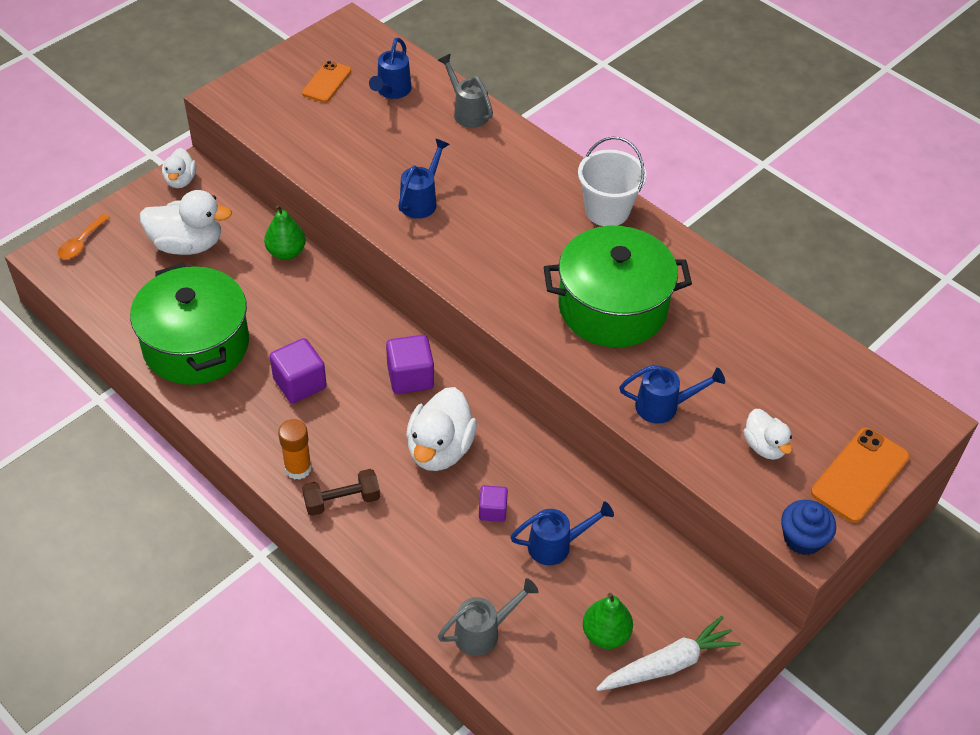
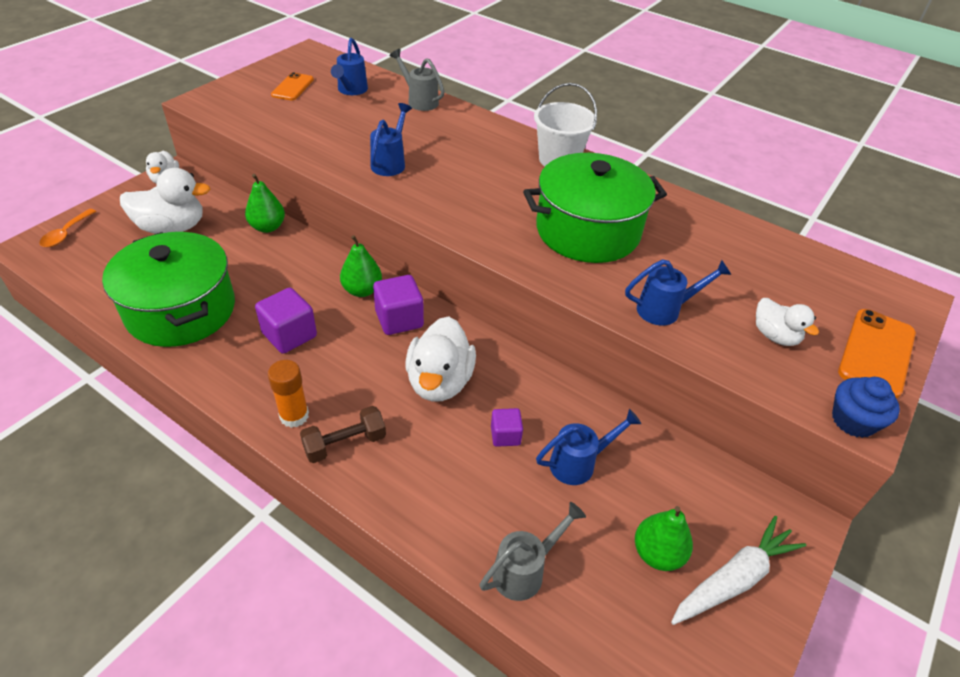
camera: 10 degrees left, 5 degrees down
none -> green pear [340,235,382,297]

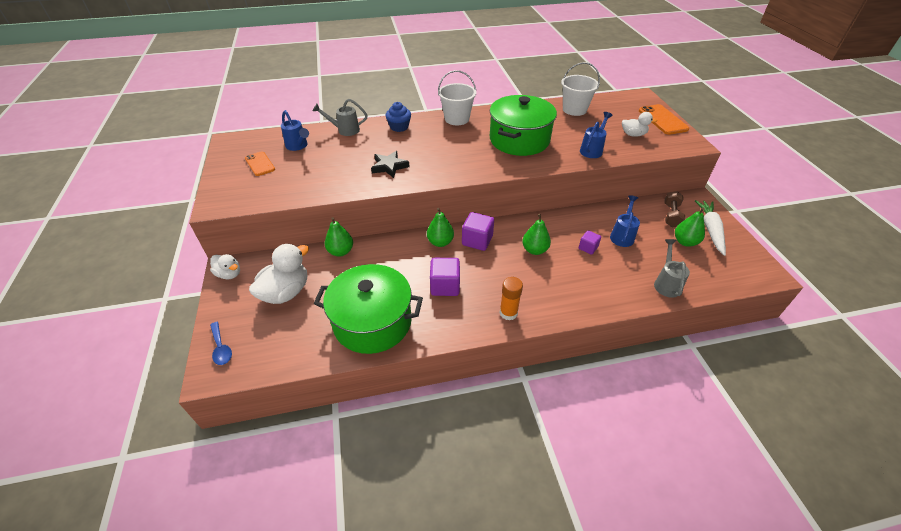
camera: 45 degrees left, 0 degrees up
orange spoon [39,209,96,247] -> blue spoon [210,322,232,365]
brown dumbbell [300,406,386,463] -> brown dumbbell moved to [664,191,685,228]
blue watering can [370,103,412,176] -> black star [371,151,409,178]
white duck [405,316,476,401] -> green pear [522,214,551,255]
blue cupcake [832,377,900,438] -> blue cupcake moved to [386,102,411,132]
none -> white bucket [561,62,600,116]

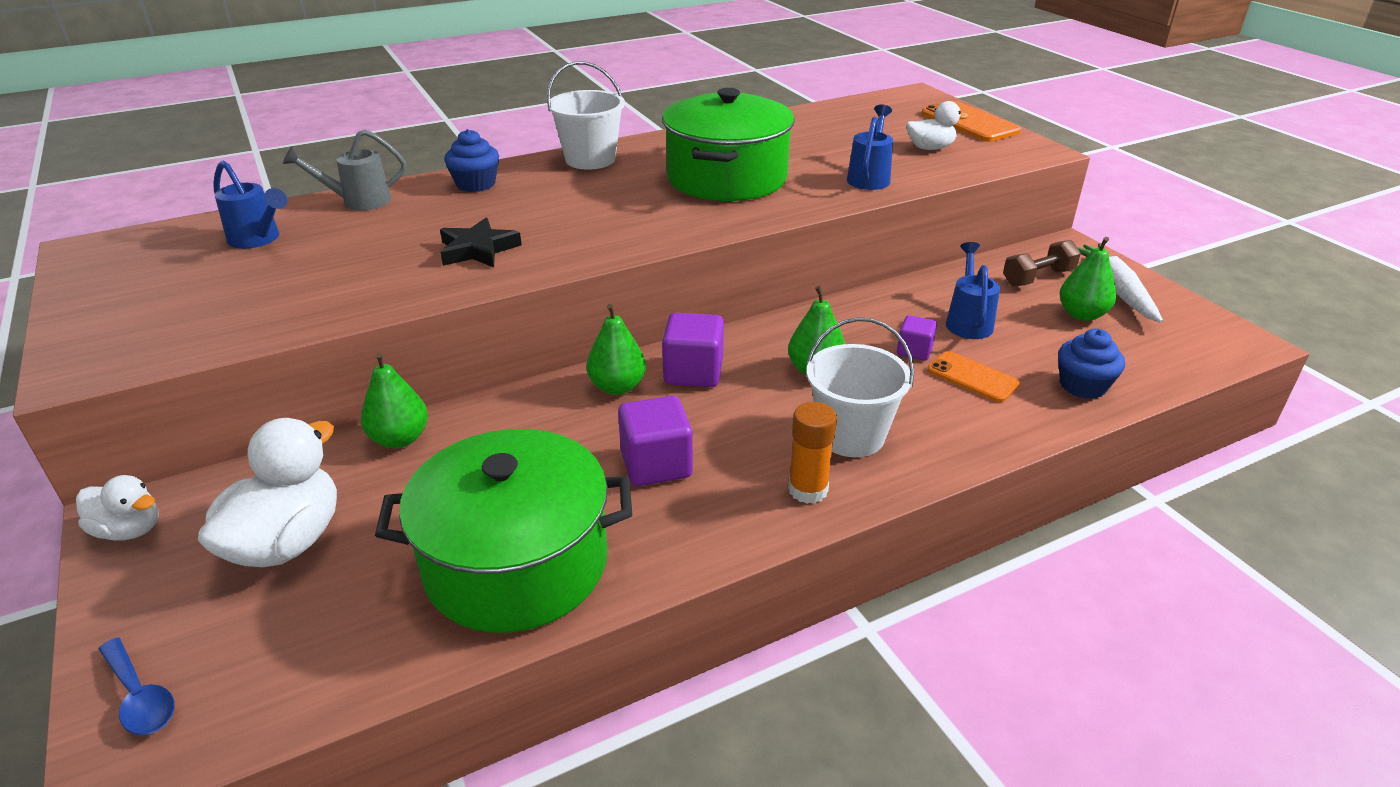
camera: 15 degrees left, 10 degrees down
orange phone [245,151,275,176] -> orange phone moved to [927,351,1020,402]
white bucket [561,62,600,116] -> white bucket moved to [806,317,914,457]
grey watering can [654,239,690,298] -> blue cupcake [1058,328,1125,399]
brown dumbbell [664,191,685,228] -> brown dumbbell turned 60 degrees clockwise [1003,240,1081,286]

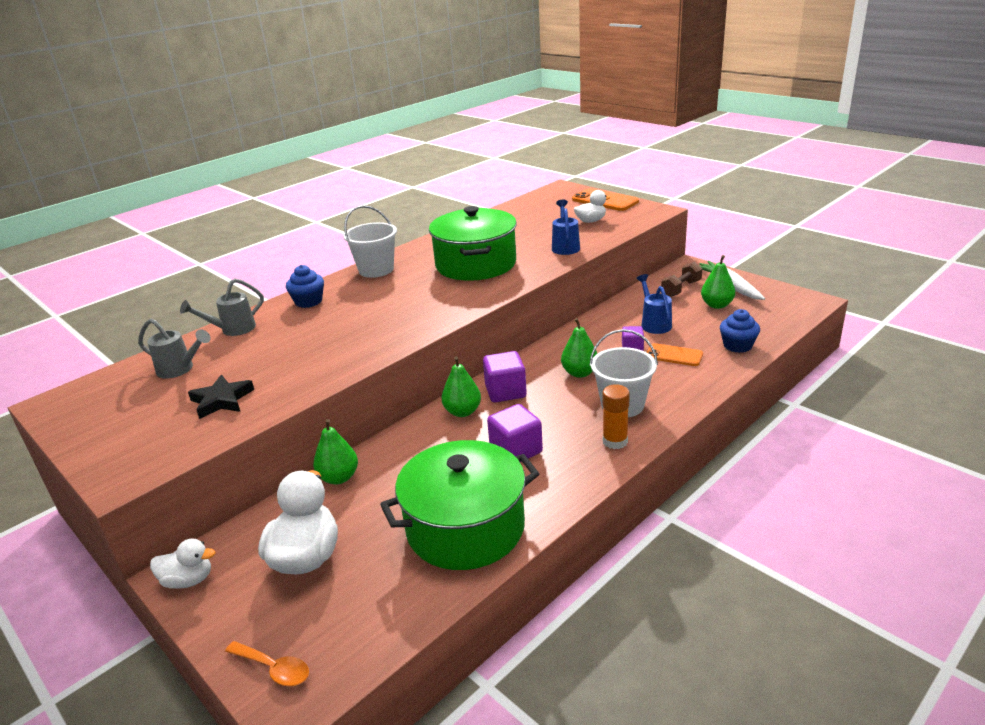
camera: 15 degrees left, 5 degrees down
blue spoon [98,638,175,735] -> orange spoon [225,641,309,686]
blue watering can [213,161,288,249] -> grey watering can [138,318,211,379]
black star [440,218,522,267] -> black star moved to [188,375,254,419]

